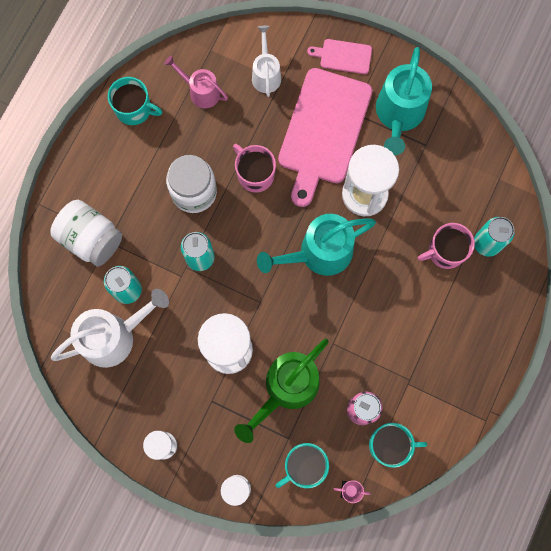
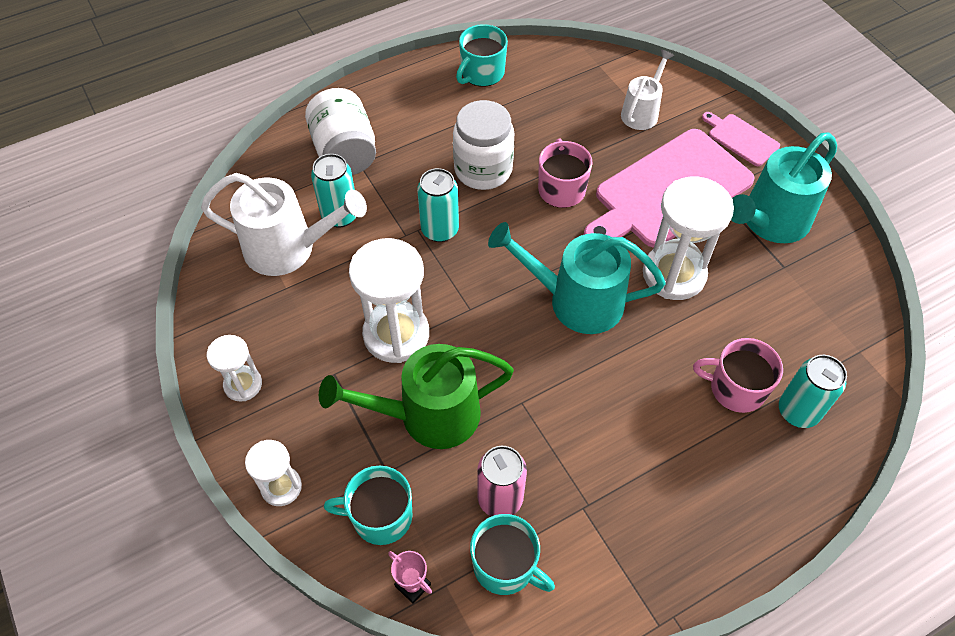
camera: 35 degrees right, 20 degrees down
turquoise mug [108,77,162,125] -> turquoise mug turned 75 degrees clockwise [456,24,508,87]
pink watering can [164,55,228,108] -> none

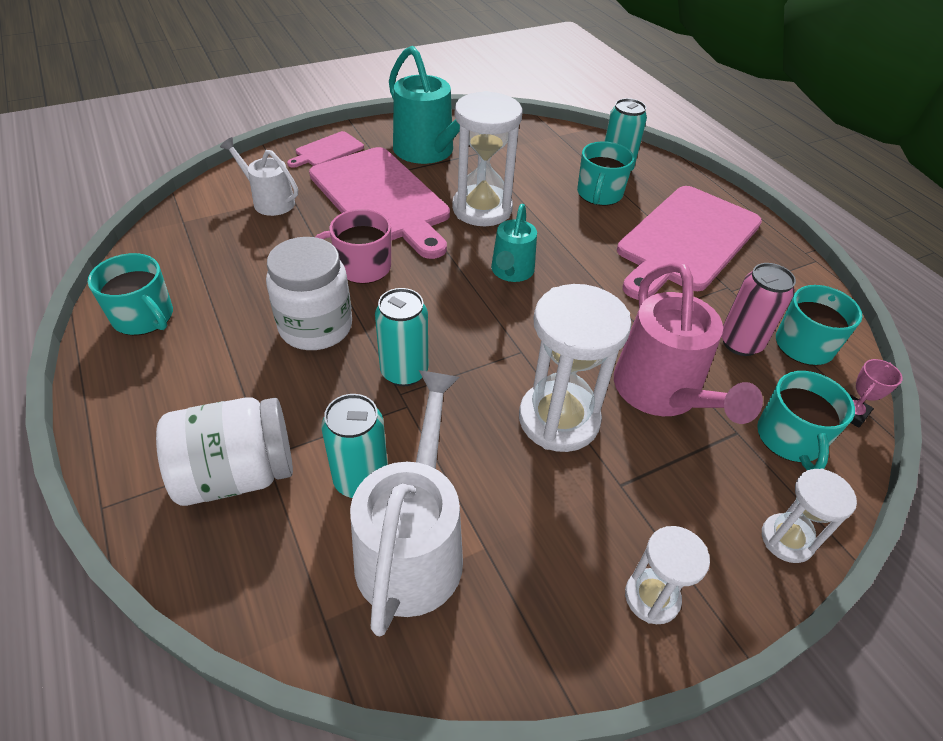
camera: 90 degrees left, 10 degrees down
green watering can [319,344,514,449] -> pink watering can [614,262,763,424]
turquoise watering can [488,222,666,334] -> turquoise watering can [491,204,537,282], size x0.59
pink mug [693,338,783,413] -> turquoise mug [577,141,634,206]
none -> pink cutting board [617,186,762,300]

